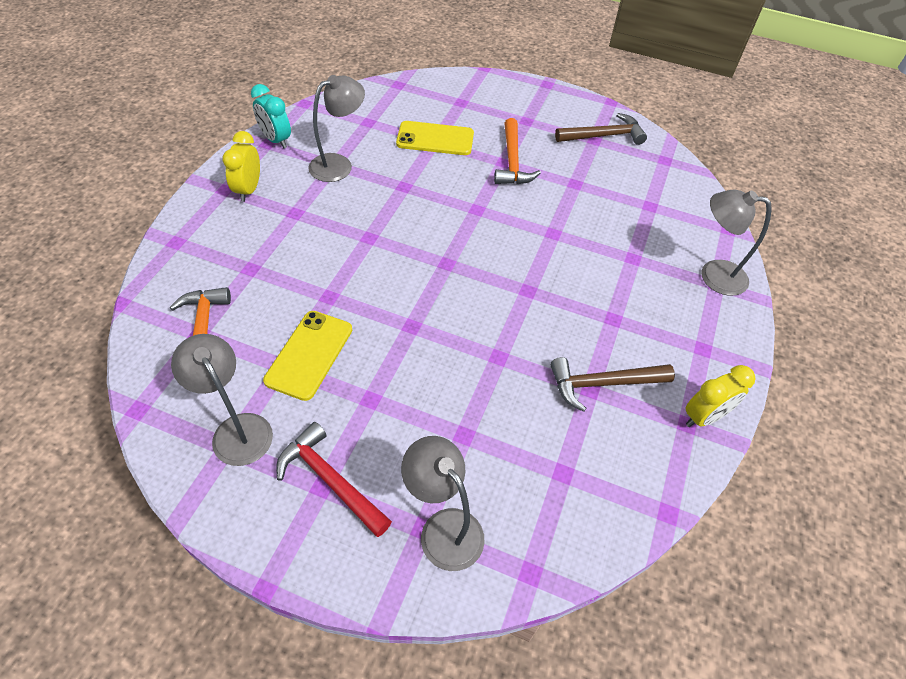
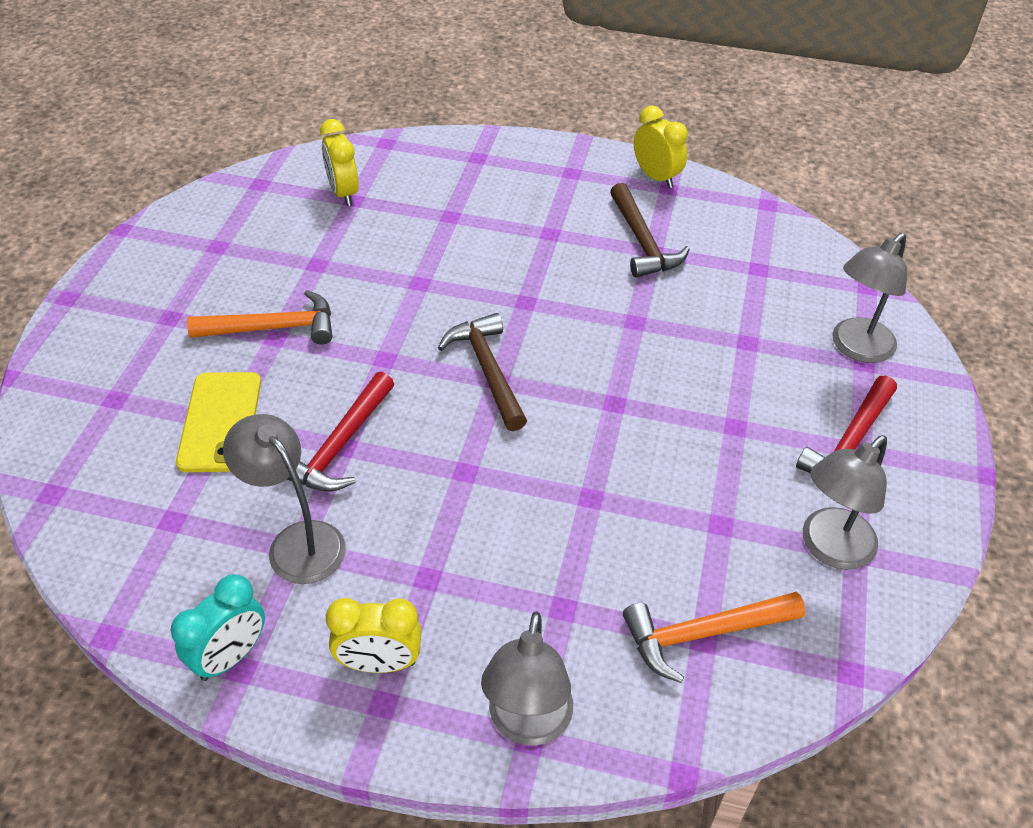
camera: 95 degrees left, 5 degrees down
yellow phone [263,311,352,401] -> none
brown hammer [555,113,647,145] -> brown hammer moved to [438,313,527,431]
grey lamp [701,189,772,296] -> grey lamp moved to [481,611,573,746]
none -> red hammer [286,372,394,492]
none -> yellow clock [320,119,359,206]

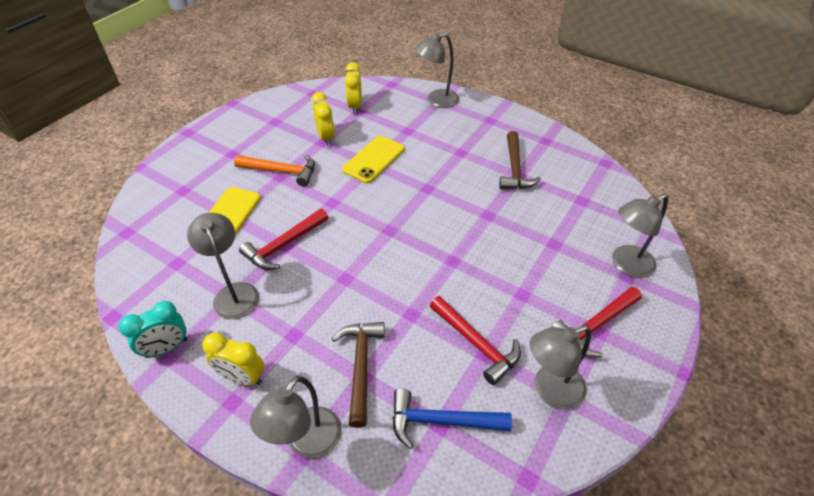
camera: 20 degrees right, 0 degrees up
brown hammer [438,313,527,431] -> brown hammer moved to [332,322,385,428]
orange hammer [623,592,805,683] -> blue hammer [392,388,512,449]
yellow clock [634,106,688,188] -> yellow clock moved to [311,92,335,146]
none -> yellow phone [342,136,405,183]
none -> grey lamp [415,33,459,108]
none -> red hammer [430,296,521,385]

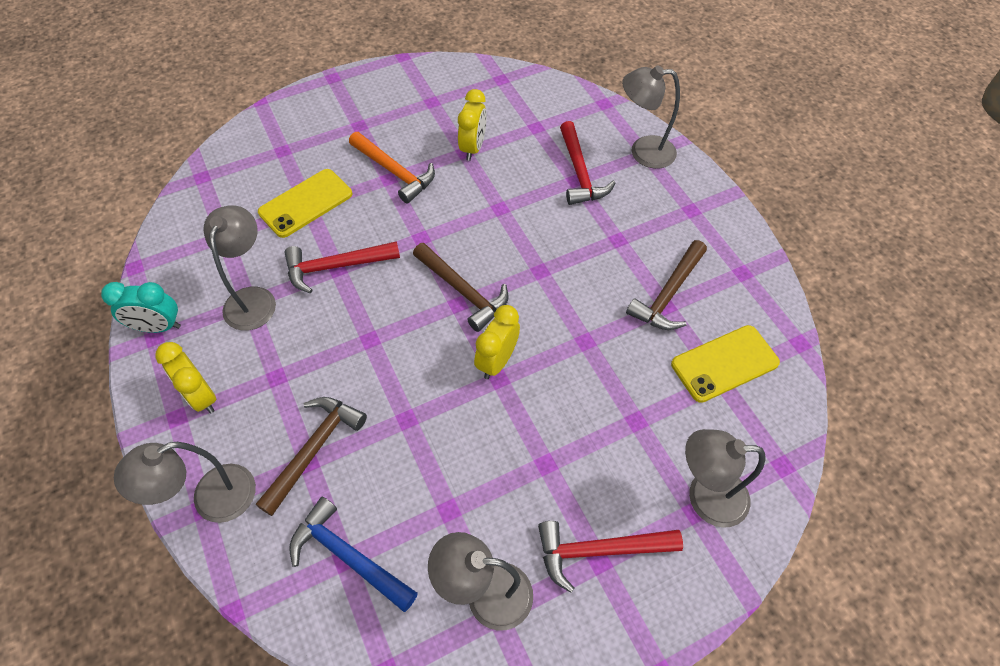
camera: 30 degrees right, 10 degrees up
yellow phone [342,136,405,183] -> yellow phone moved to [671,325,780,403]
yellow clock [345,62,362,114] -> yellow clock moved to [474,305,520,379]
red hammer [430,296,521,385] -> red hammer moved to [560,121,615,205]
none -> brown hammer [413,243,509,332]

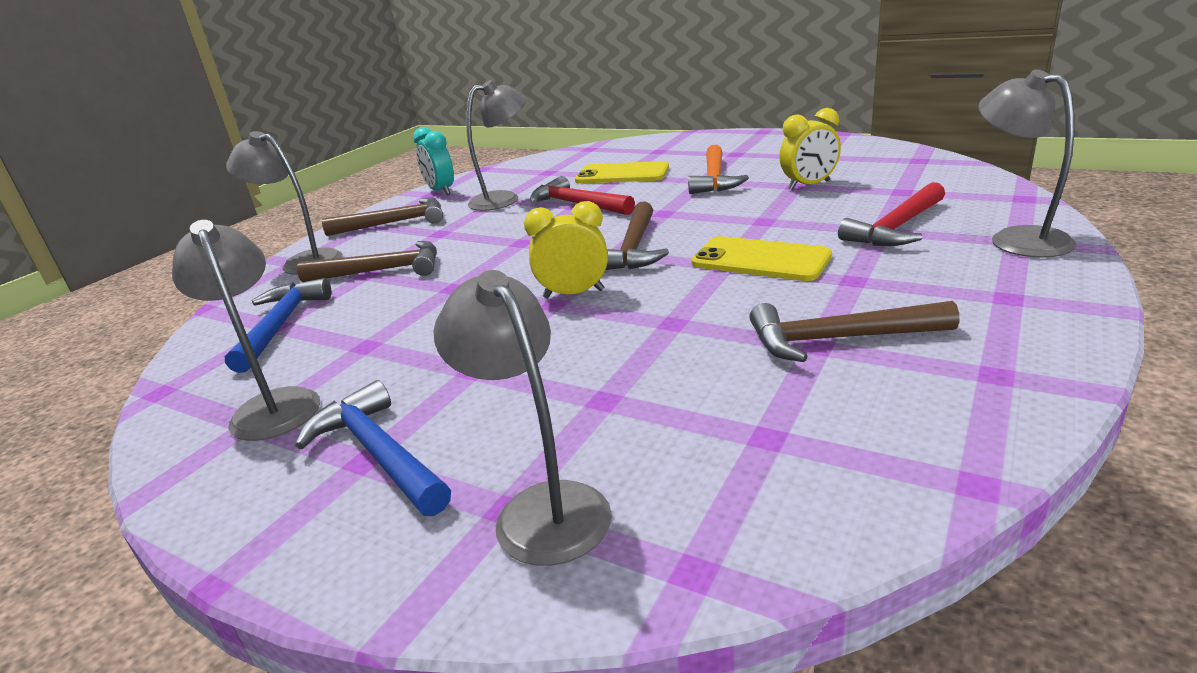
camera: 60 degrees right, 30 degrees down
yellow clock [155,342,216,414] -> brown hammer [322,198,443,236]
red hammer [538,521,683,593] -> blue hammer [295,380,451,516]
yellow phone [671,325,780,403] -> yellow phone moved to [691,236,832,281]

